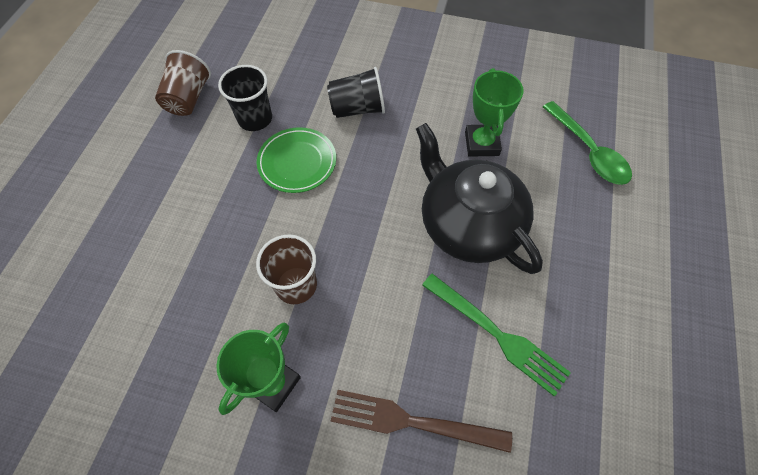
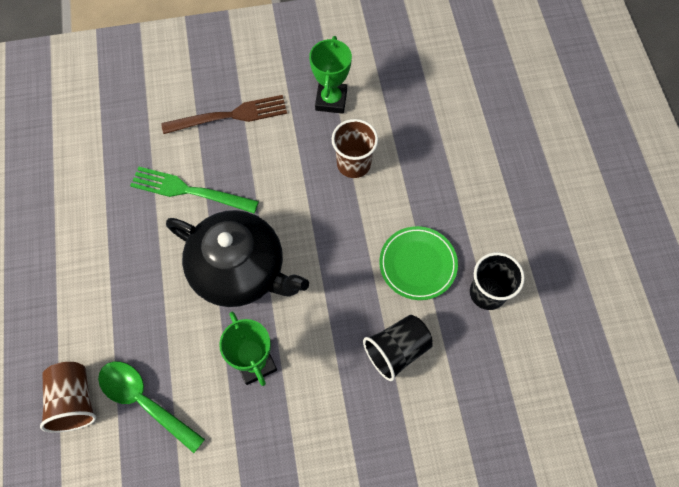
camera: 155 degrees right, 5 degrees up
brown cup [155,50,211,116] -> brown cup moved to [40,362,96,433]

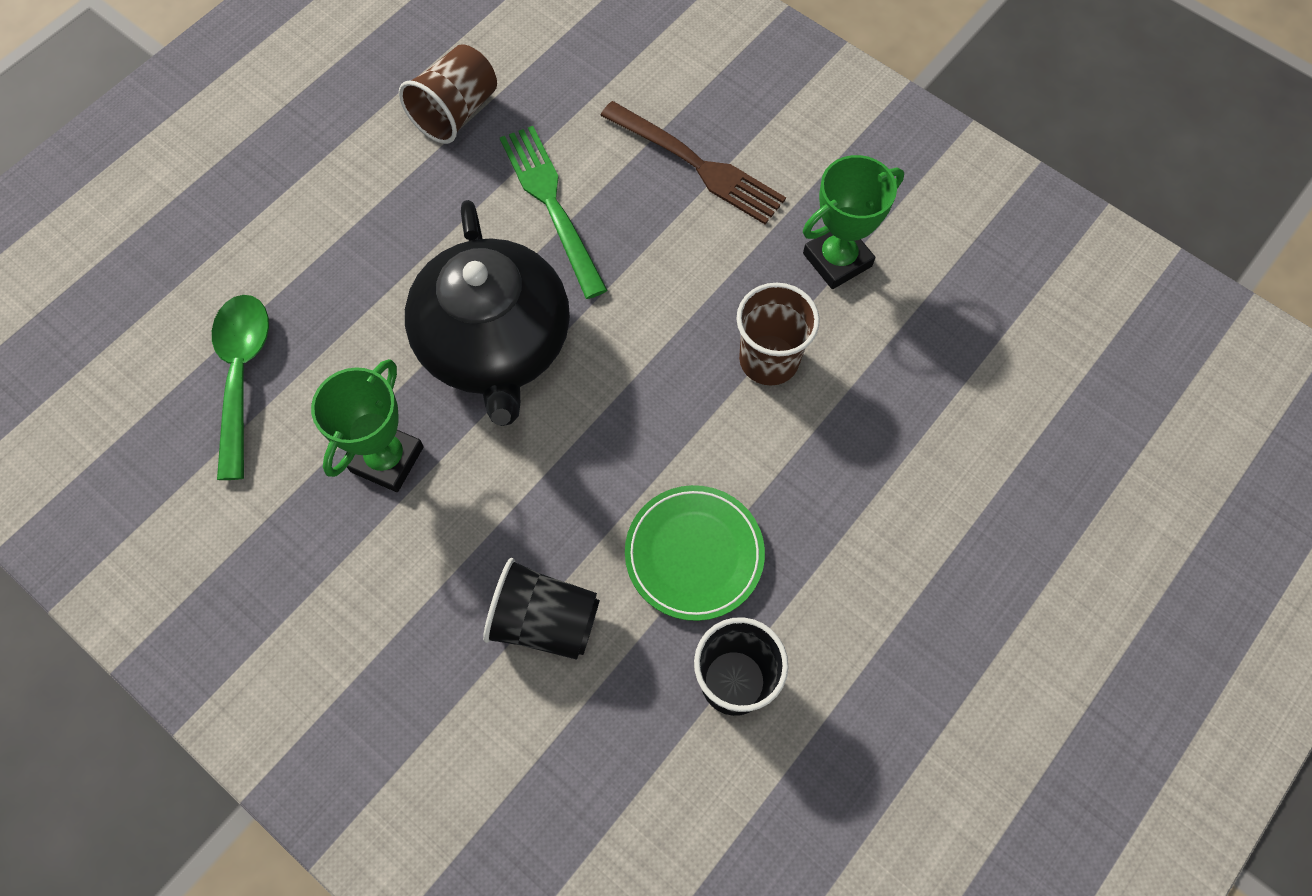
camera: 50 degrees right, 0 degrees up
brown cup [40,362,96,433] -> brown cup moved to [399,44,497,144]

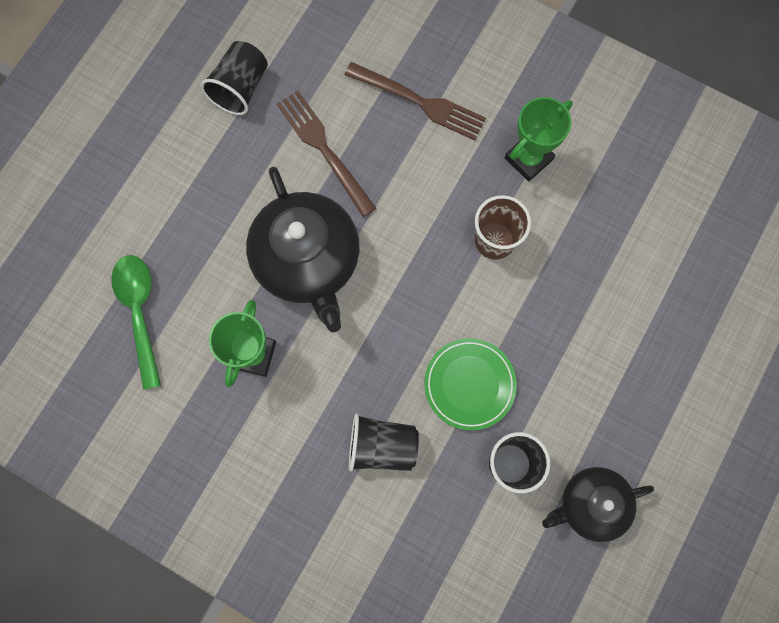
camera: 10 degrees left, 10 degrees up
brown cup [399,44,497,144] -> black cup [201,41,268,115]
green fork [500,126,607,299] -> brown fork [277,91,376,217]
none -> black teapot [542,467,654,542]

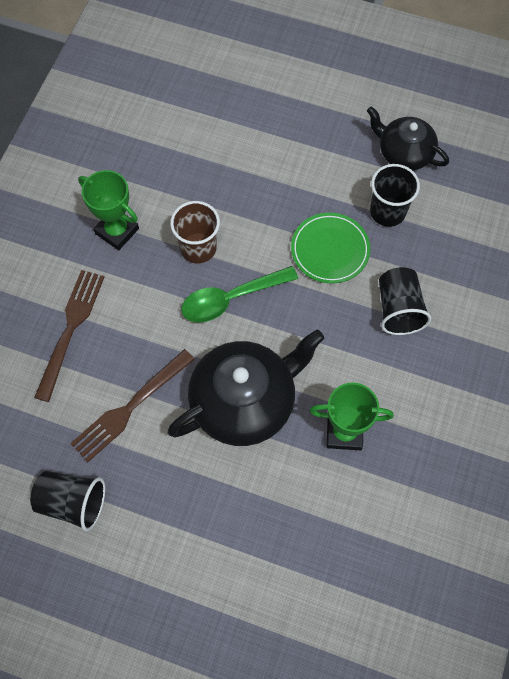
camera: 100 degrees left, 10 degrees down
green spoon [111,255,161,390] -> green spoon moved to [181,266,298,322]
black teapot [542,467,654,542] -> black teapot turned 150 degrees clockwise [367,106,449,170]

